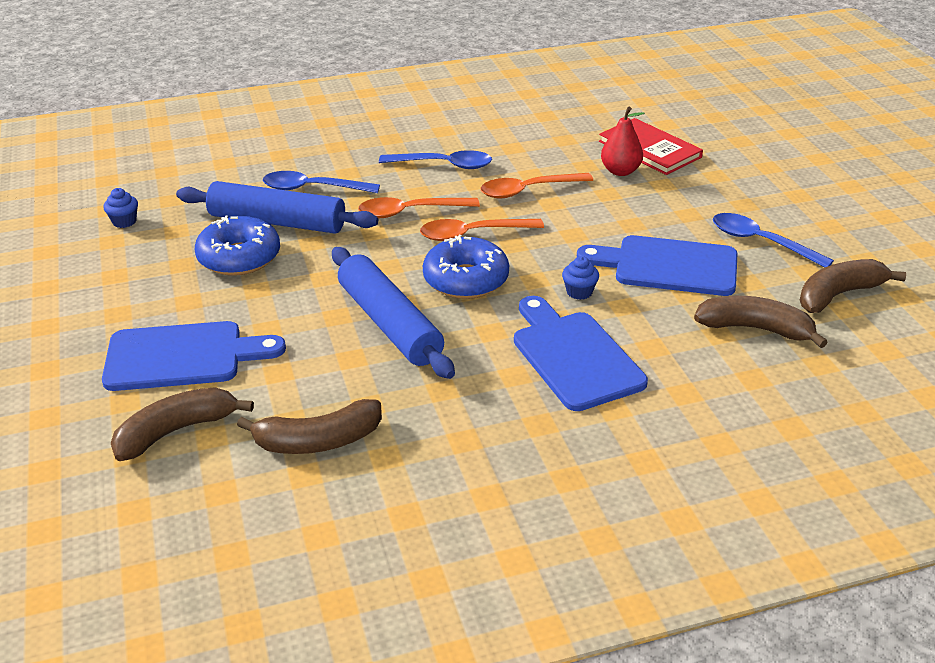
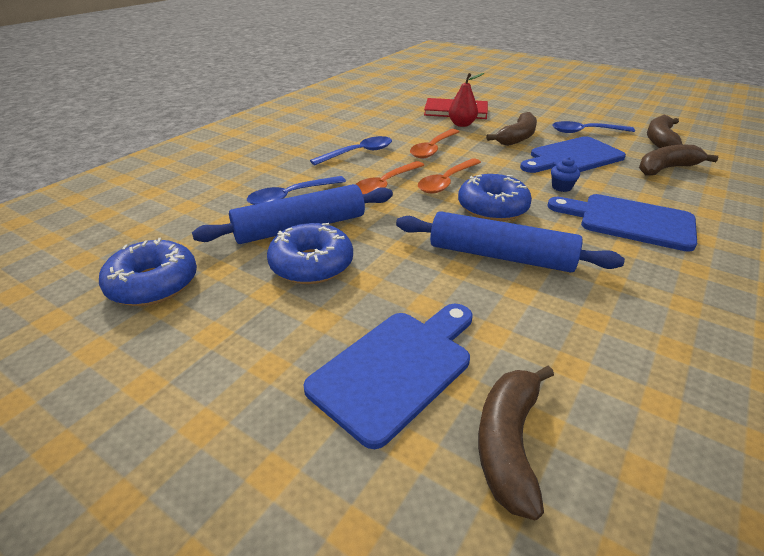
camera: 40 degrees left, 0 degrees up
blue cupcake [103,188,138,228] -> blue donut [99,238,197,306]
brown banana [237,399,382,454] -> brown banana moved to [486,112,537,146]

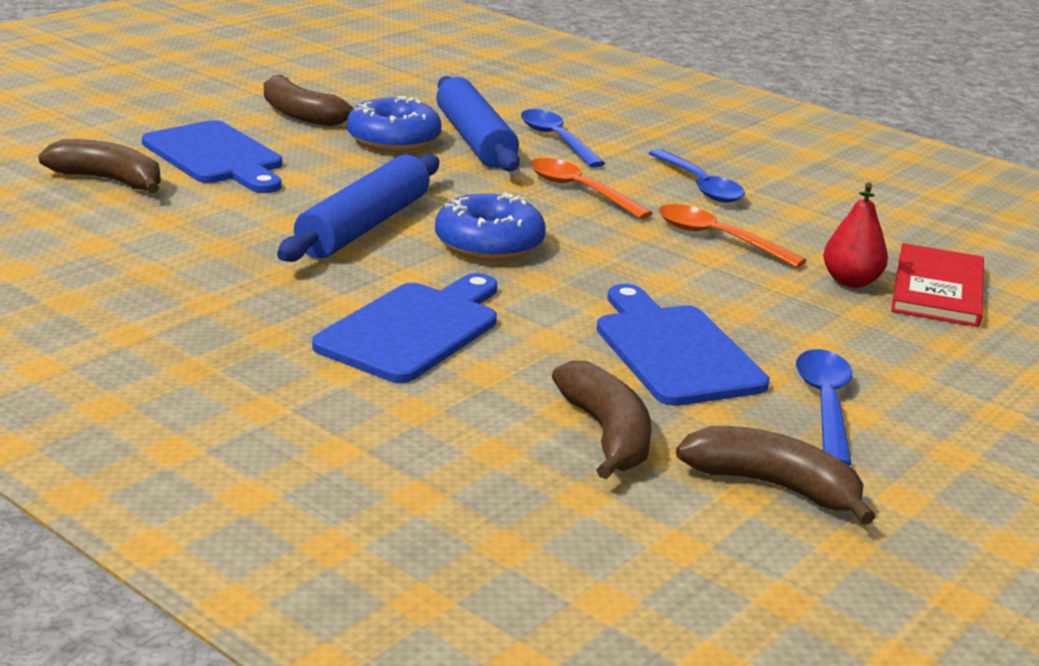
camera: 95 degrees right, 10 degrees down
blue donut [99,238,197,306] -> none
orange spoon [418,158,481,194] -> none
brown banana [486,112,537,146] -> brown banana moved to [264,75,353,126]
blue cupcake [551,157,580,192] -> none

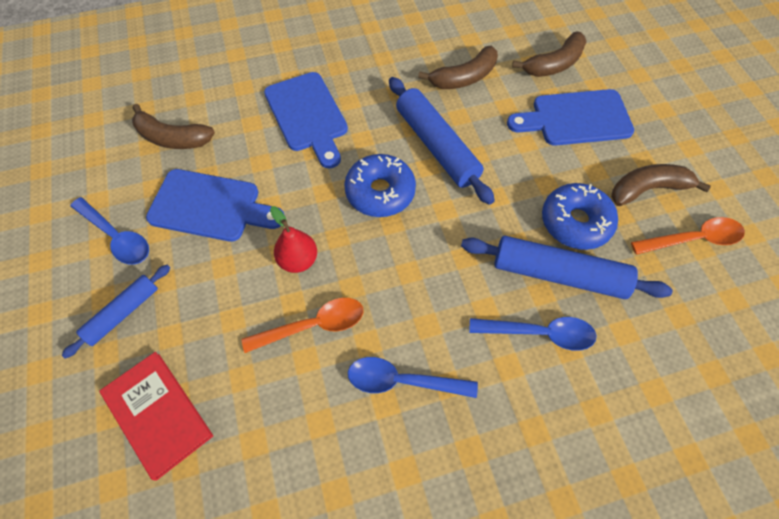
camera: 125 degrees right, 35 degrees up
orange spoon [530,158,653,219] -> orange spoon moved to [631,217,745,255]
brown banana [676,426,876,524] -> brown banana moved to [418,46,498,89]
red pear [823,183,888,288] -> red pear moved to [270,206,317,273]
none -> blue rolling pin [61,265,170,359]

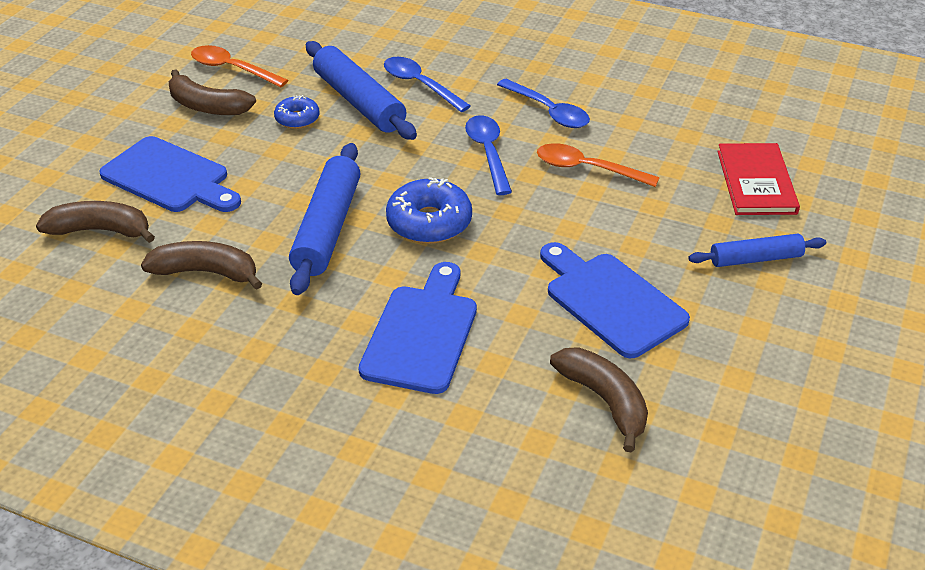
camera: 140 degrees left, 20 degrees down
blue spoon [70,197,149,265] -> blue spoon moved to [465,115,512,195]
red pear [270,206,317,273] -> none
blue donut [542,183,618,250] -> blue donut [274,95,320,129], size x0.59

